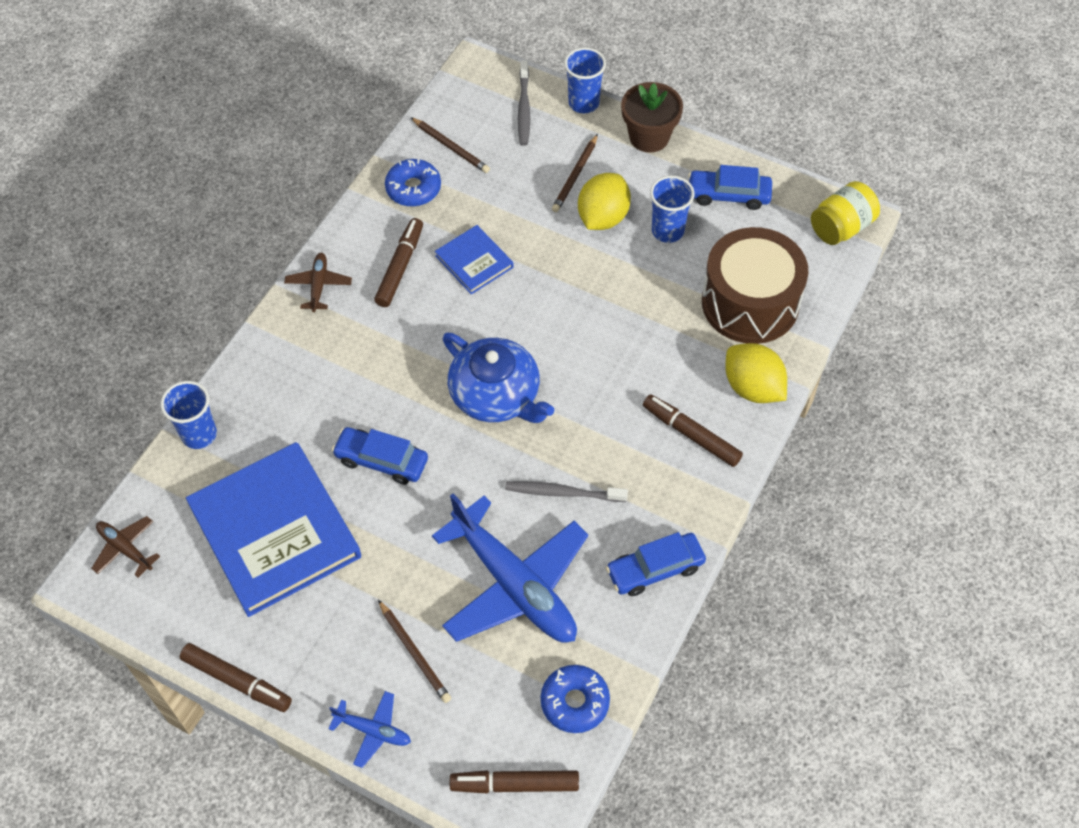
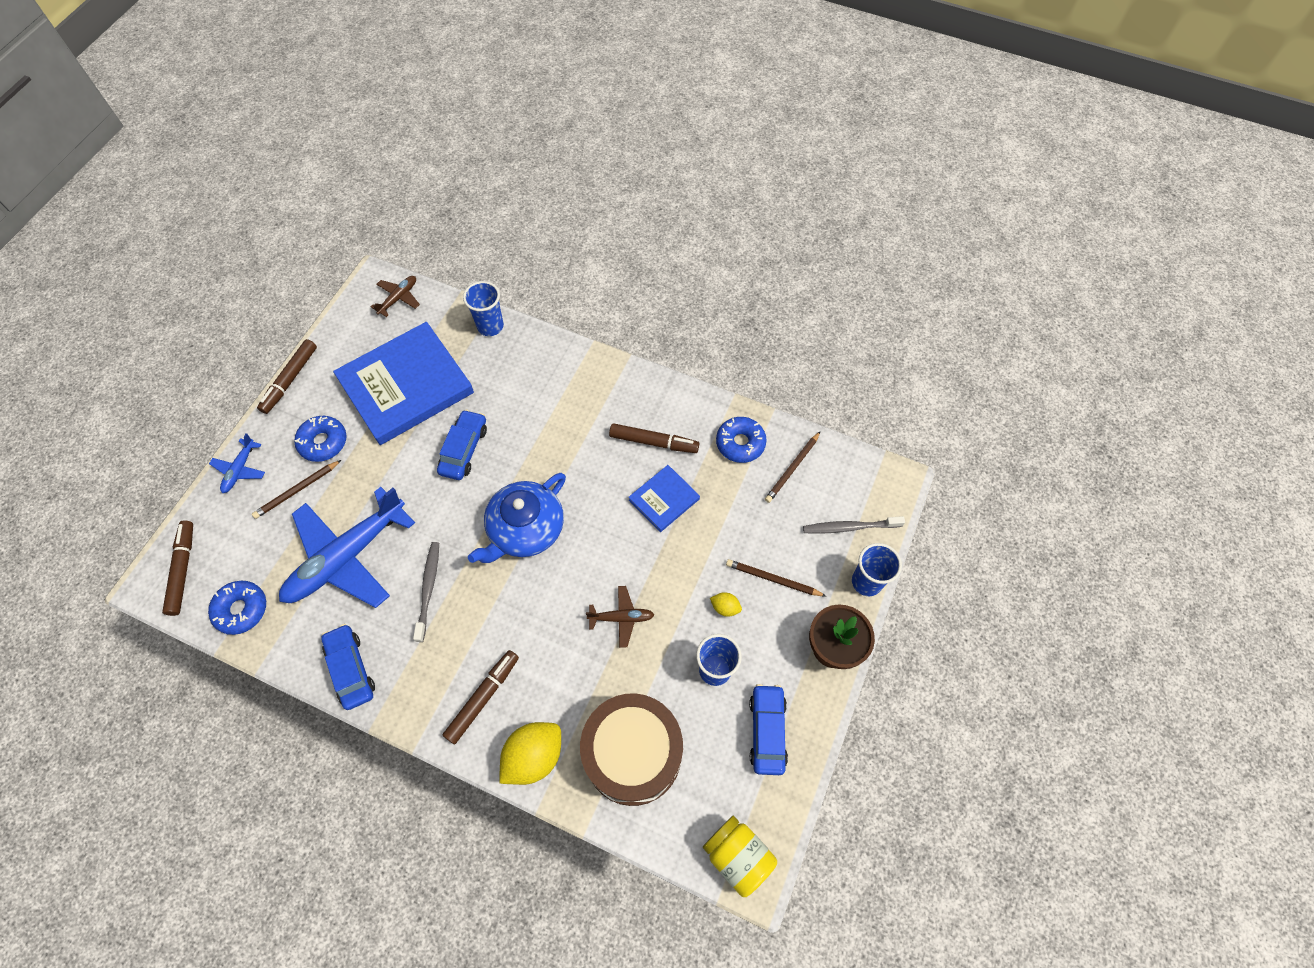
camera: 85 degrees right, 5 degrees up
brown plane [284,253,352,312] -> brown plane moved to [586,586,654,648]
yellow lemon [578,173,631,230] -> yellow lemon [710,592,742,617], size x0.48
none -> blue donut [294,416,347,462]

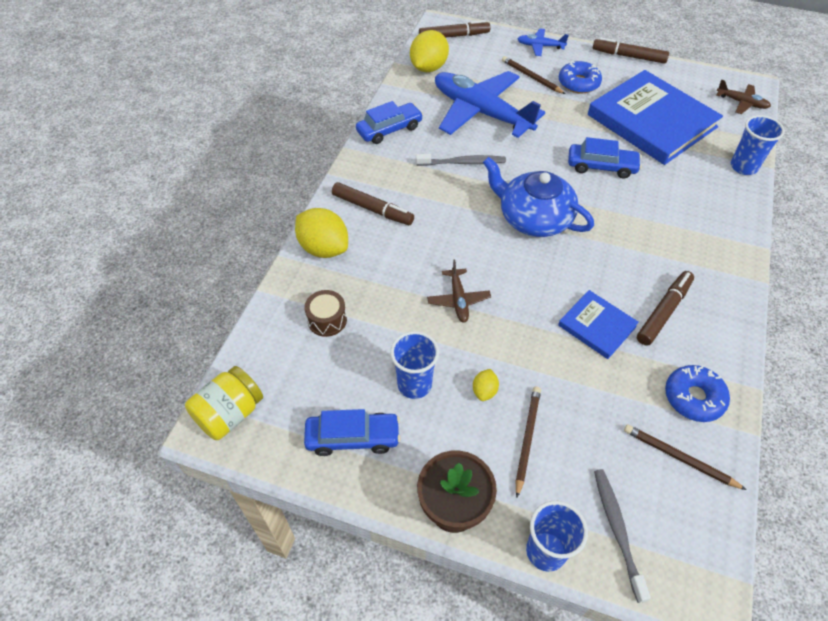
camera: 85 degrees right, 10 degrees down
blue donut [208,581,266,635] -> yellow lemon [410,30,449,72]
brown drum [580,693,683,806] -> brown drum [304,290,347,337], size x0.42
brown marker [609,423,700,453] -> brown marker turned 150 degrees counterclockwise [637,271,694,346]

